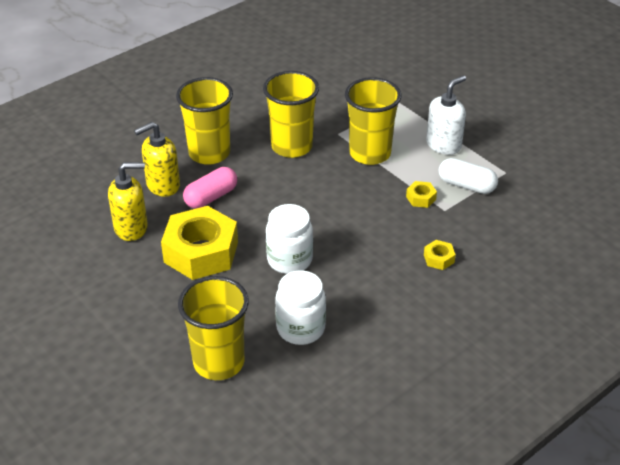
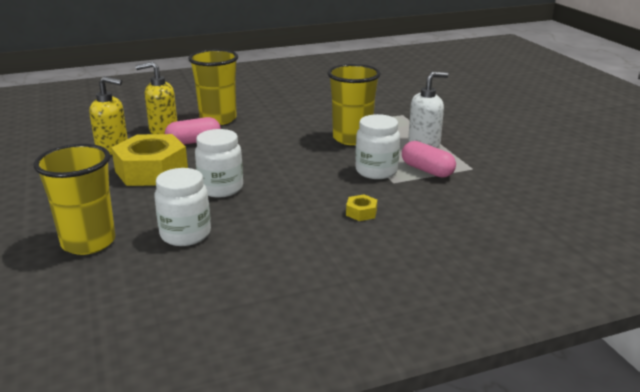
camera: 20 degrees right, 15 degrees down
yellow cup [263,71,319,158] -> none
yellow nut [406,181,437,208] -> white jar [355,114,400,179]
white capsule [439,158,498,194] -> pink capsule [402,141,456,178]

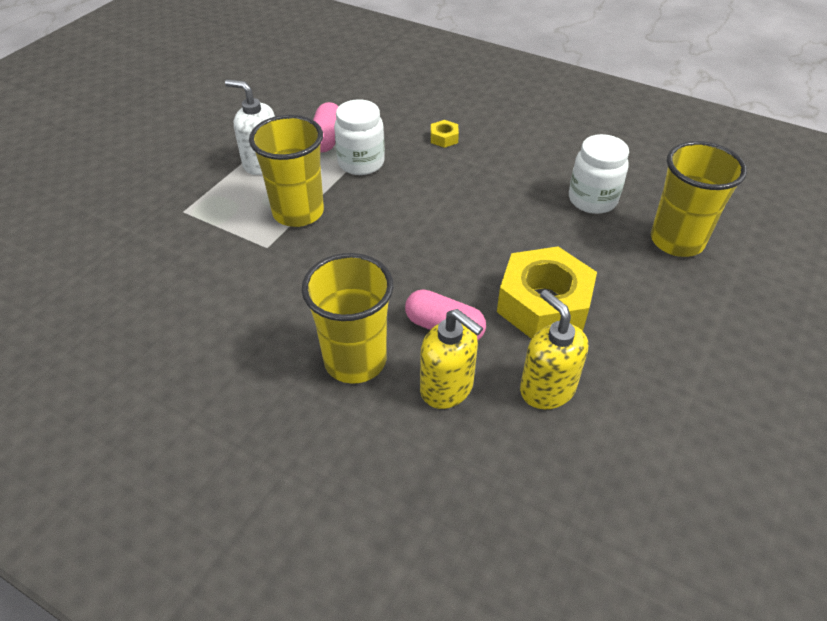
camera: 130 degrees left, 20 degrees up
white jar [195,129,243,198] -> none

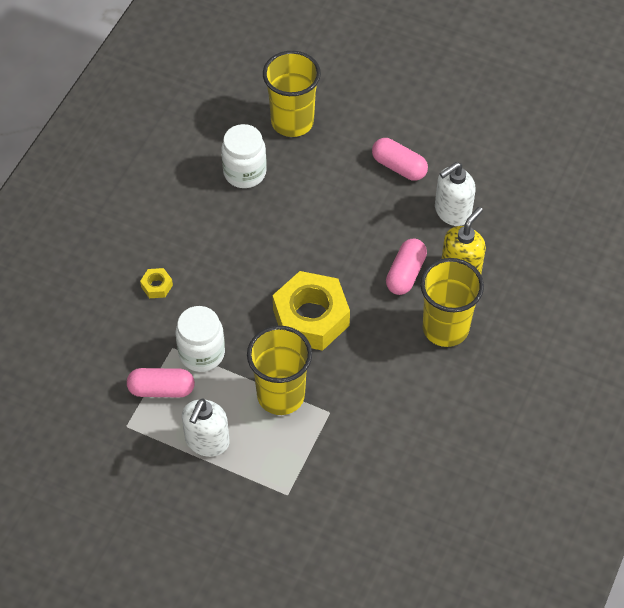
camera: 95 degrees left, 10 degrees up
yellow nut [497,247,597,339] -> yellow nut moved to [273,271,350,351]
yellow soap dispenser [520,290,588,409] -> white soap dispenser [435,162,475,226]
none -> pink capsule [372,138,428,181]

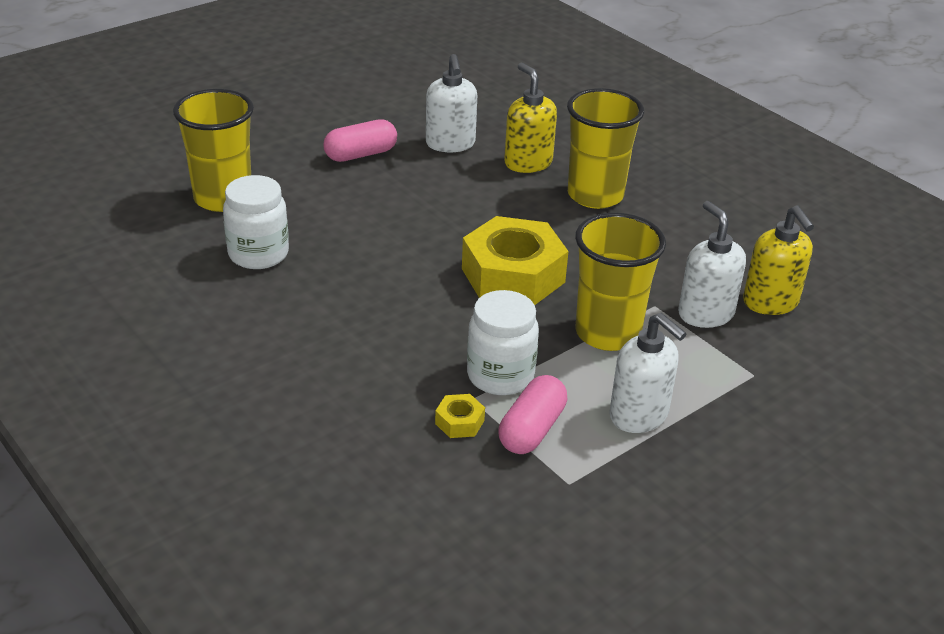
camera: 65 degrees left, 20 degrees down
yellow nut [140,268,173,298] -> yellow nut moved to [435,394,485,438]
pink capsule [386,239,427,295] -> none
none -> white soap dispenser [678,201,746,328]
none -> yellow soap dispenser [743,205,814,315]

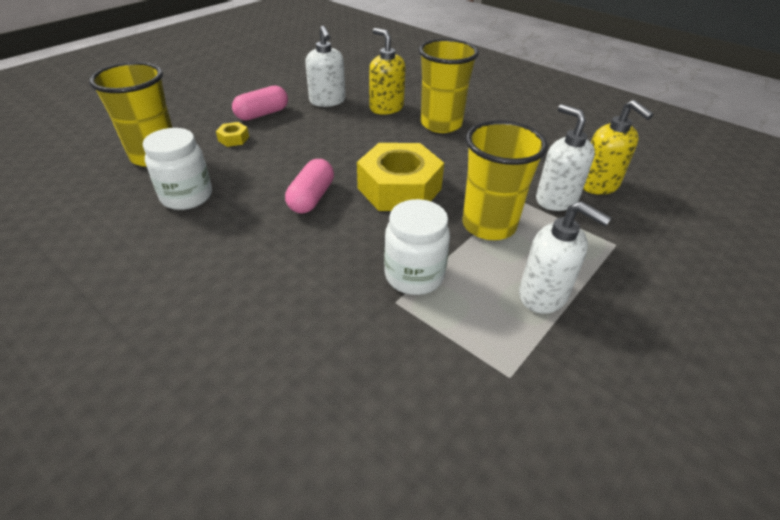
camera: 10 degrees left, 5 degrees up
yellow nut [435,394,485,438] -> yellow nut moved to [216,122,249,147]
pink capsule [498,375,567,454] -> pink capsule moved to [285,159,334,214]

